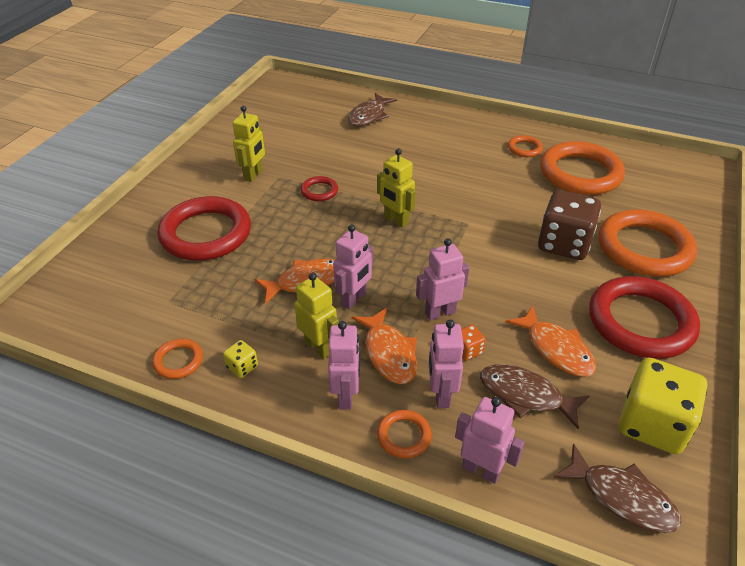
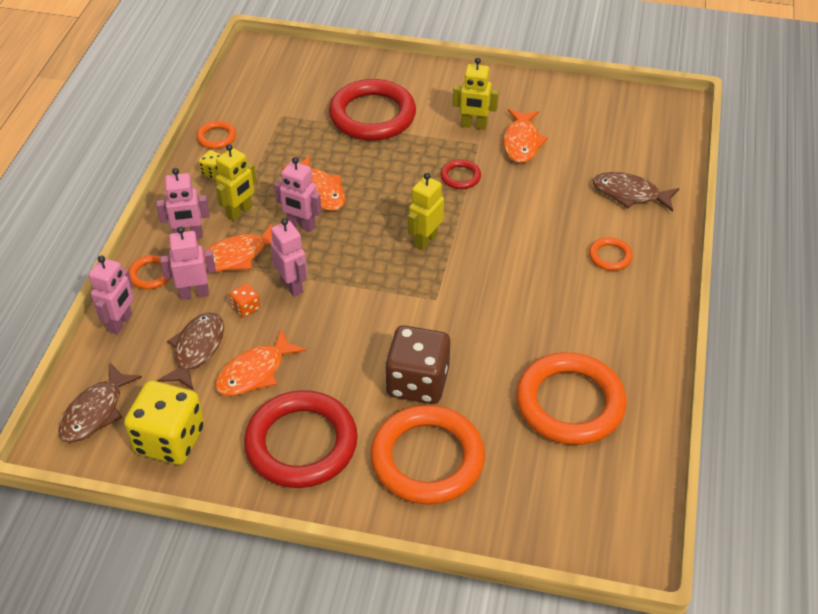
camera: 80 degrees right, 5 degrees up
orange ring [508,135,543,157] -> orange ring moved to [589,237,633,271]
none -> orange fish [503,109,548,163]

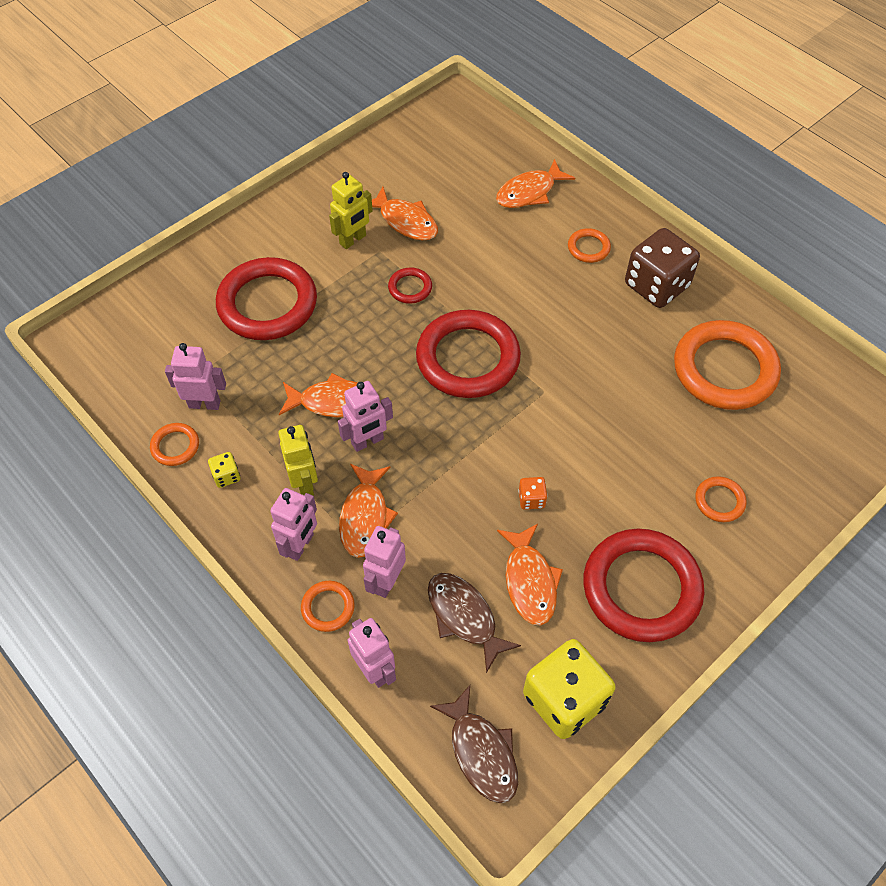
camera: 55 degrees left, 10 degrees up
orange dice [230,284,260,318] -> orange dice moved to [518,477,547,510]
pink robot [270,218,307,297] -> pink robot moved to [165,343,226,410]
orange ring [370,405,485,505] -> orange ring [695,476,747,522], size x0.44
brown dice [385,325,450,404] -> brown dice moved to [625,228,700,308]
yellow robot [408,173,444,251] -> red ring [416,310,521,398]
brown fish [593,172,680,212] -> orange fish [496,159,575,208]

